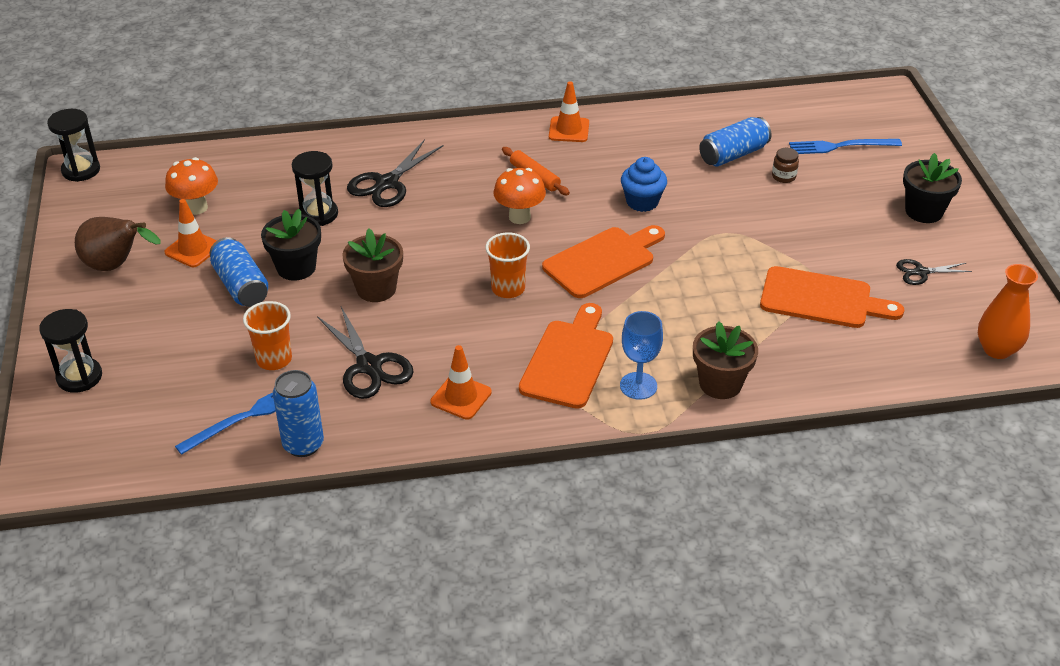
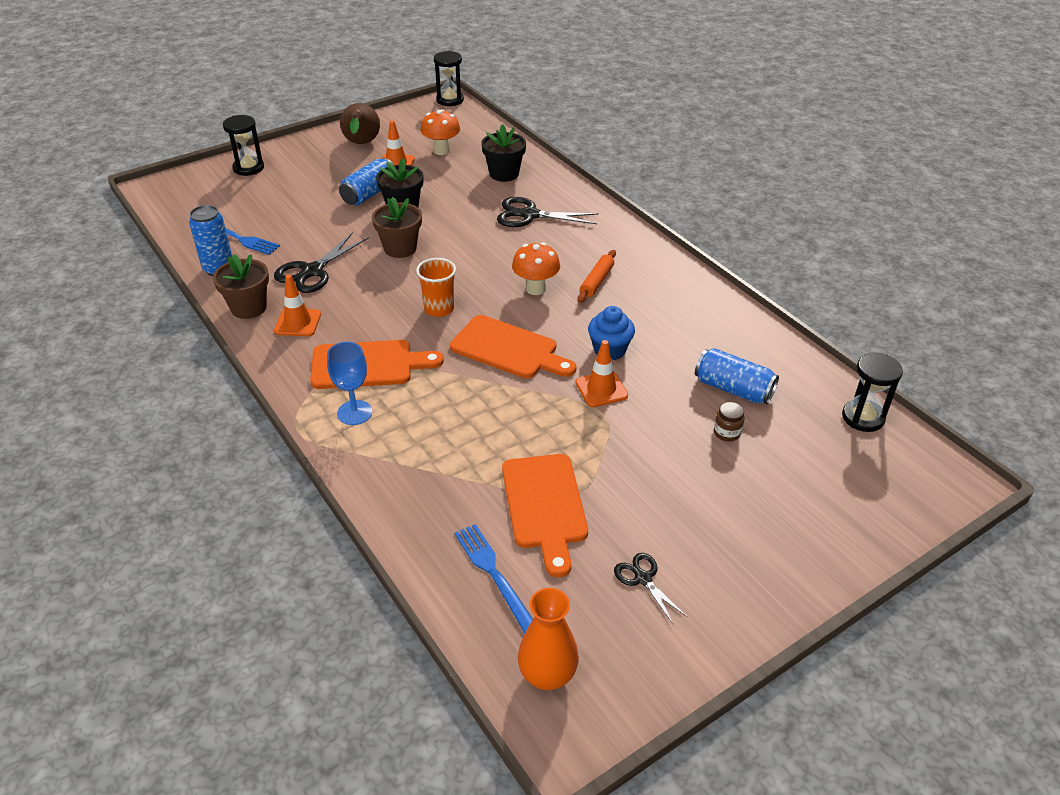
camera: 65 degrees right, 0 degrees up
orange cup [243,301,292,370] -> none
black hourglass [292,151,338,226] -> black hourglass moved to [842,353,903,432]
orange traffic cone [549,82,589,142] -> orange traffic cone moved to [575,340,628,407]
brown flower pot [693,321,758,399] -> brown flower pot moved to [213,254,269,319]
blue fork [789,139,902,154] -> blue fork moved to [454,524,533,634]
black flower pot [903,153,962,223] -> black flower pot moved to [481,124,526,182]

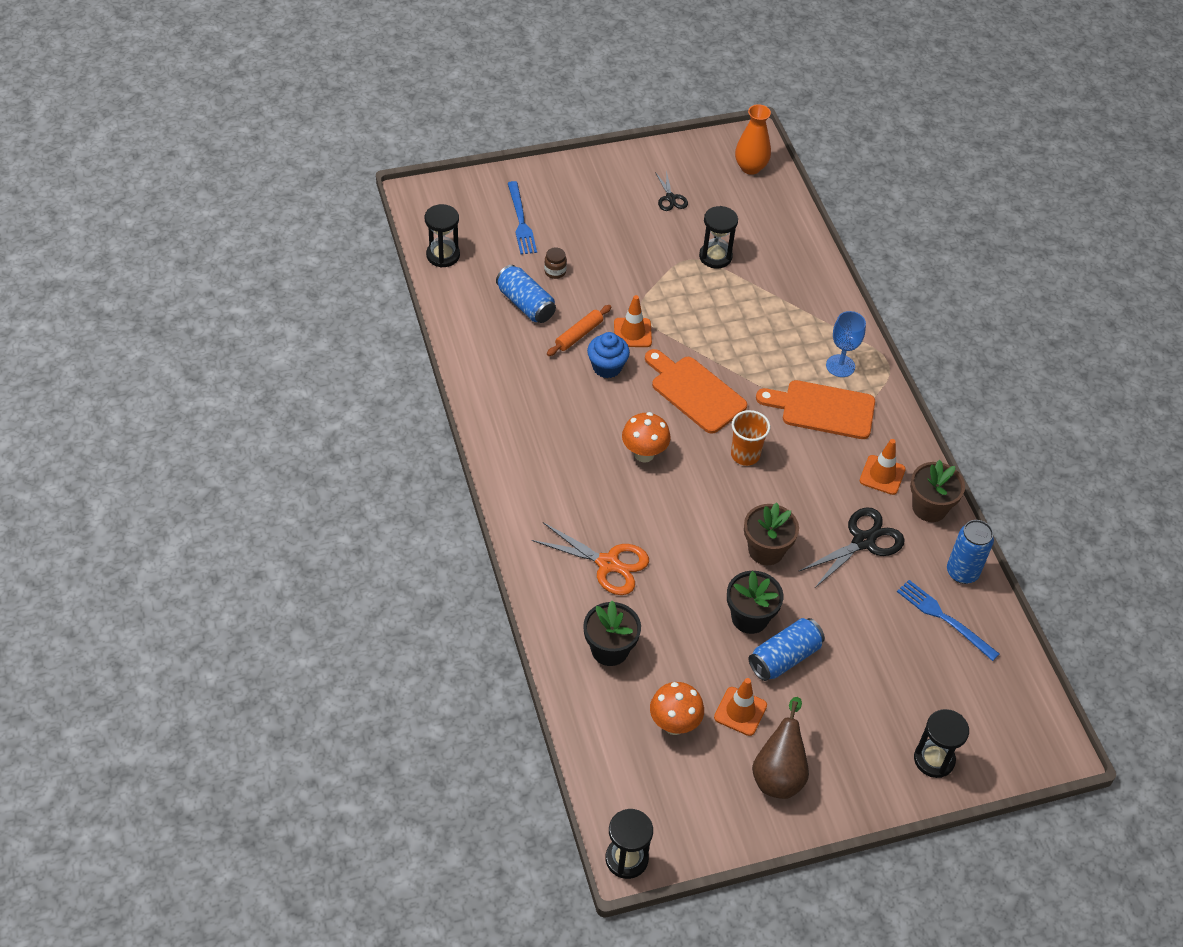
camera: 165 degrees left, 10 degrees up
blue fork [454,524,533,634] -> blue fork moved to [508,181,537,255]
black scissors [497,197,599,227] -> orange scissors [531,522,649,595]
orange cutting board [502,454,588,577] -> black hourglass [699,206,738,269]
orange rolling pin [577,250,616,303] -> orange rolling pin moved to [547,305,611,356]

